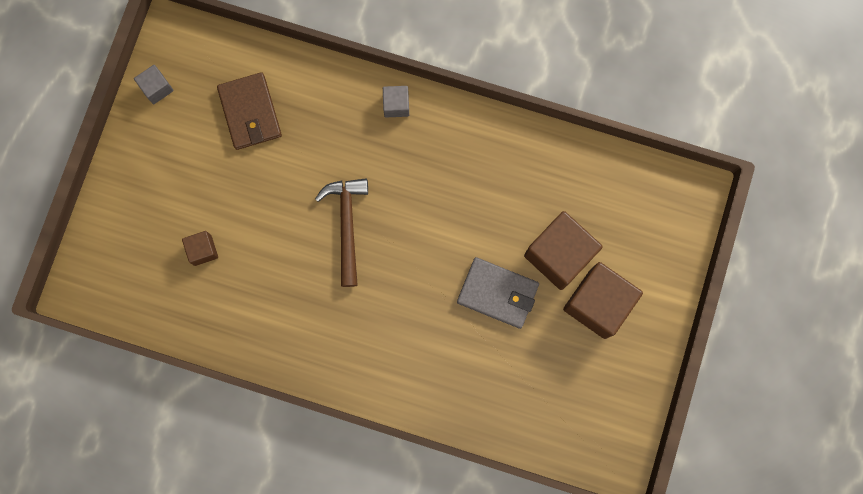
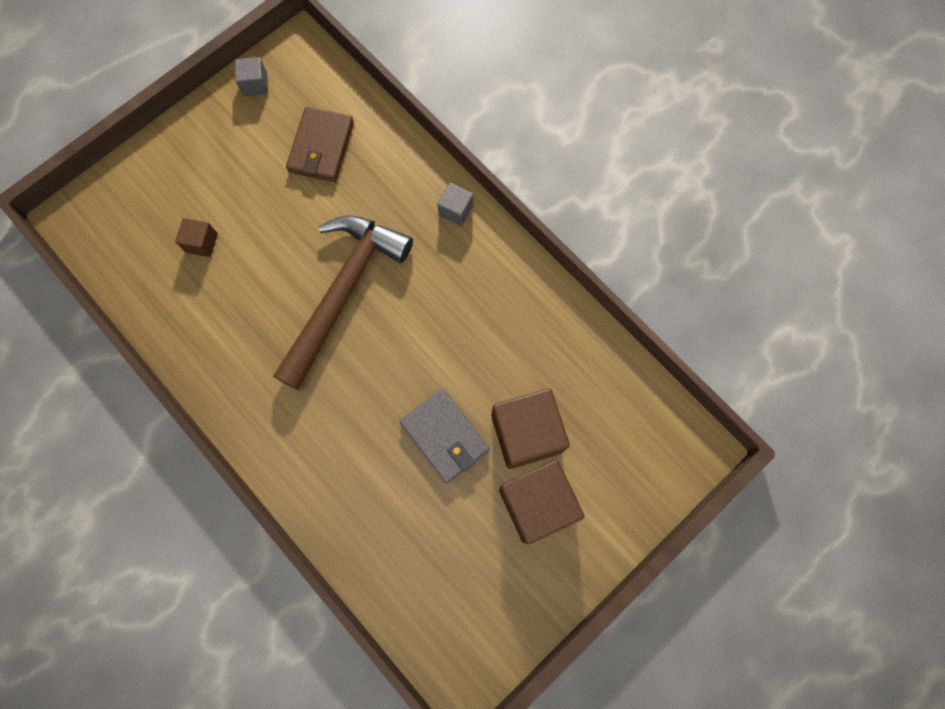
camera: 30 degrees right, 5 degrees down
brown hammer [315,178,368,287] -> brown hammer [273,215,413,390], size x1.61

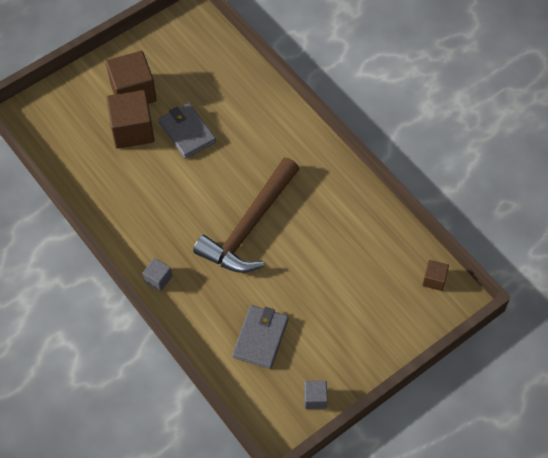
camera: 175 degrees left, 15 degrees down
brown cube [175,218,218,257] -> brown cube moved to [422,260,449,291]
brown wallet [286,107,354,182] -> grey wallet [232,305,289,369]

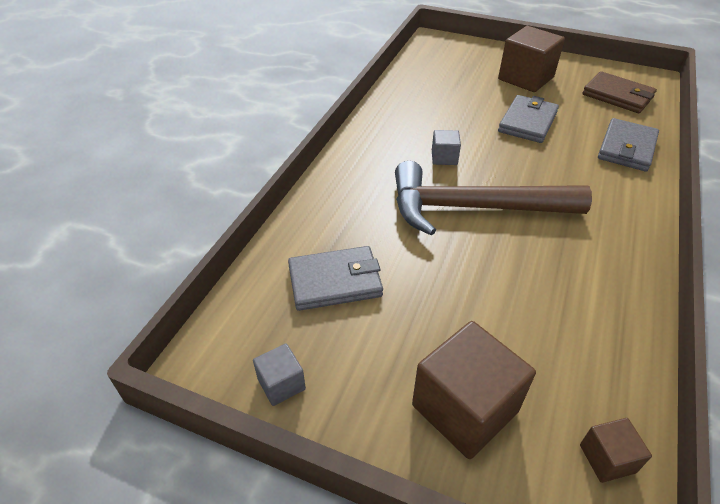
camera: 60 degrees right, 15 degrees down
brown cube [106,90,154,148] -> brown cube moved to [412,321,536,459]
grey cube [142,258,172,291] -> grey cube moved to [432,130,461,165]
none -> brown wallet [582,71,657,113]
none -> grey wallet [598,118,659,172]

